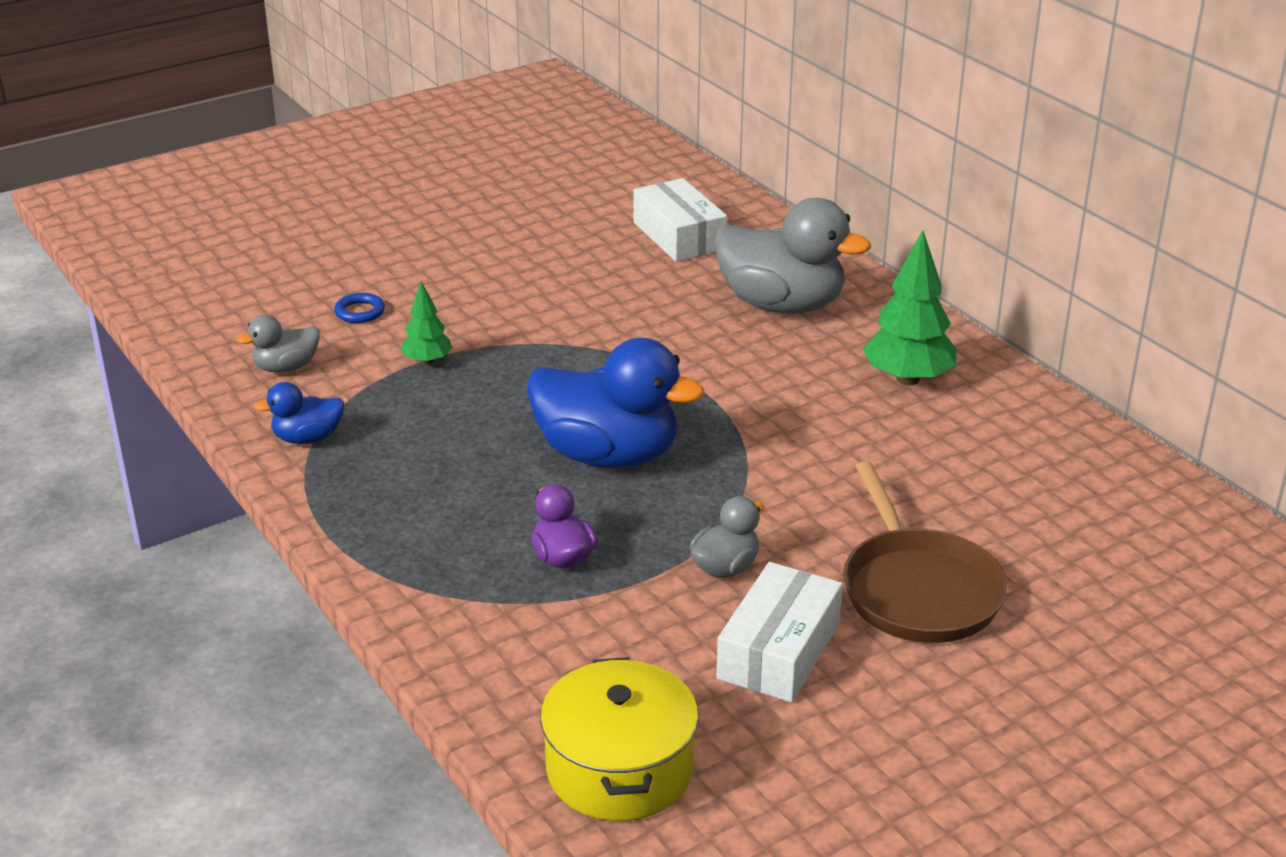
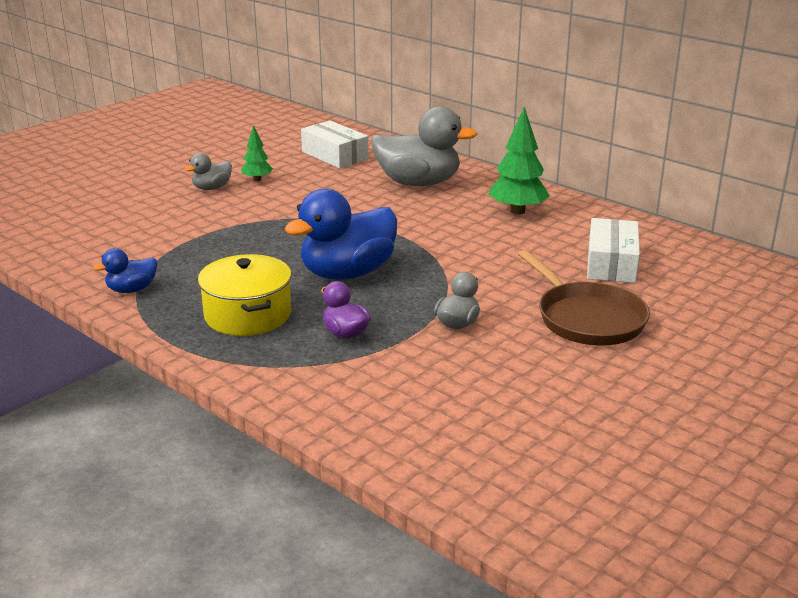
camera: 15 degrees left, 5 degrees down
grey duck [236,315,320,373] -> grey duck moved to [184,153,232,190]
blue ring [334,293,385,323] -> none
green tree [401,281,453,365] -> green tree moved to [241,125,273,181]
blue duck [527,338,704,468] -> blue duck turned 135 degrees clockwise [284,189,397,280]
yellow pot [540,657,699,821] -> yellow pot moved to [198,254,292,336]
white box [716,562,842,703] -> white box moved to [587,218,640,283]

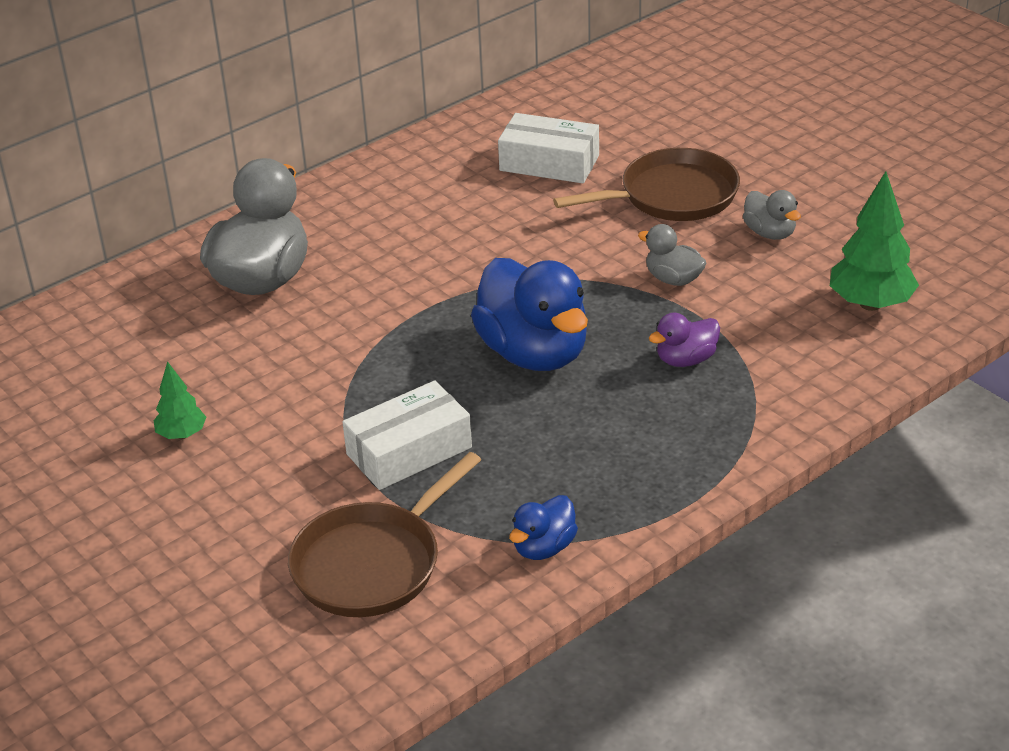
camera: 80 degrees left, 10 degrees up
blue duck [93,248,157,293] -> blue duck turned 60 degrees clockwise [510,495,578,560]
grey duck [184,153,232,190] -> grey duck moved to [743,190,801,240]
yellow pot [198,254,292,336] -> none
white box [301,121,369,169] -> white box moved to [342,381,472,490]
green tree [488,107,550,215] -> green tree moved to [830,171,919,311]
none -> brown pan [288,452,481,617]

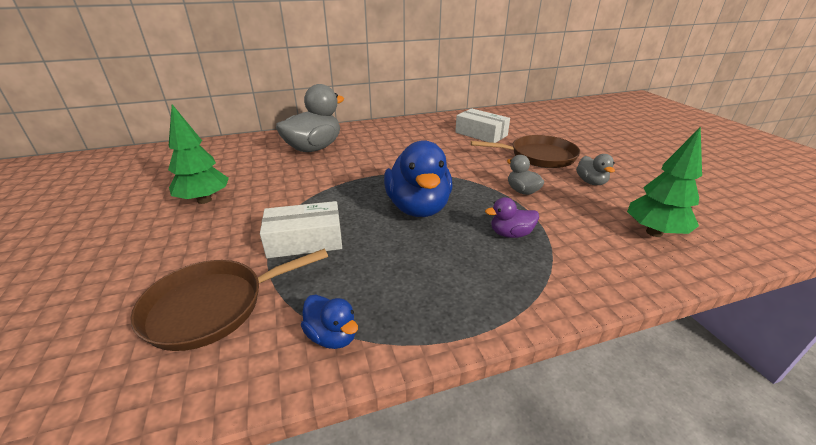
camera: 20 degrees right, 5 degrees down
green tree [154,361,206,439] -> green tree [168,104,229,204], size x1.78
blue duck [510,495,578,560] -> blue duck turned 105 degrees counterclockwise [301,295,358,349]

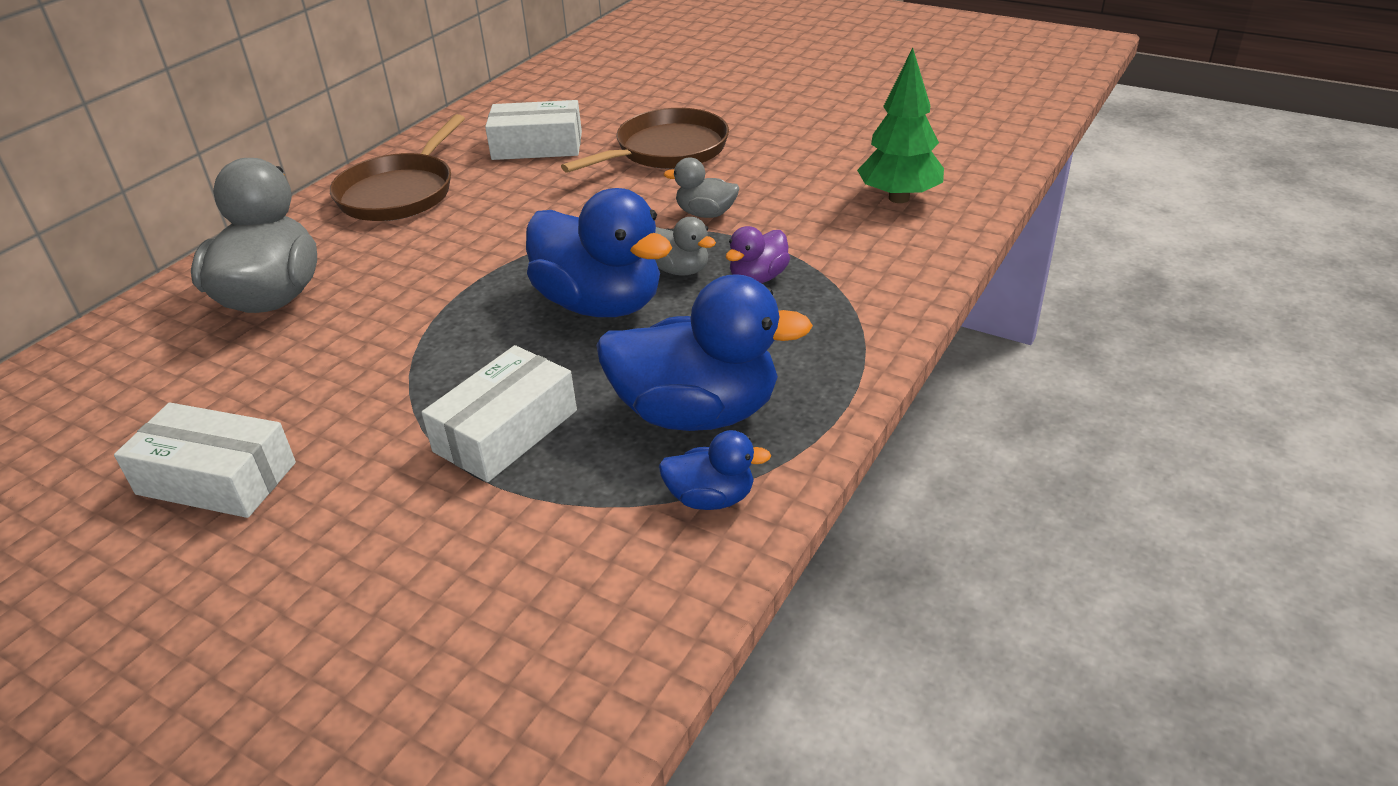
camera: 40 degrees left, 5 degrees up
brown pan [130,249,328,351] -> brown pan moved to [330,114,465,221]
green tree [168,104,229,204] -> white box [114,403,296,518]
grey duck [576,154,615,185] -> grey duck moved to [655,217,716,276]
none -> blue duck [596,274,813,431]

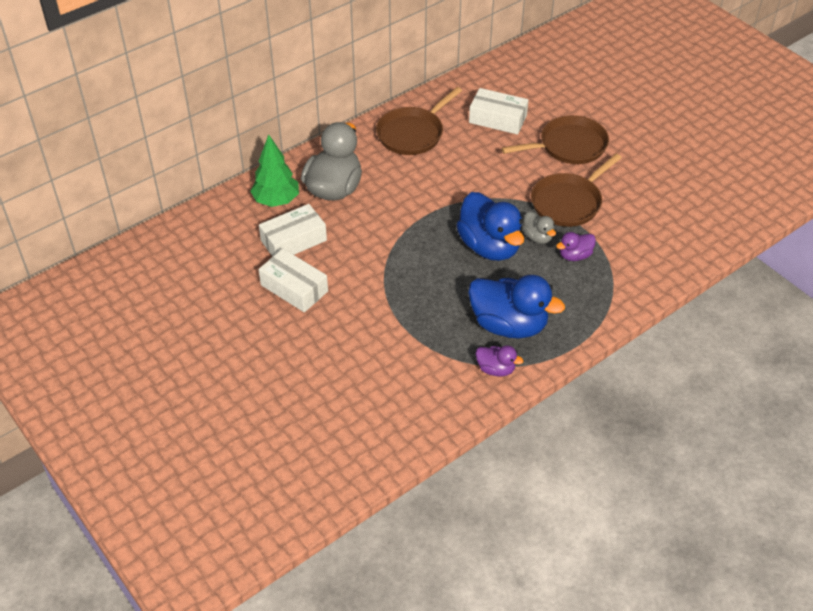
camera: 20 degrees right, 10 degrees up
white box [421,345,577,482] -> white box moved to [259,204,327,257]
blue duck [659,430,771,510] -> purple duck [475,345,523,377]
grey duck [664,158,739,218] -> brown pan [531,154,622,227]
green tree [857,48,944,203] -> green tree moved to [250,134,299,207]

